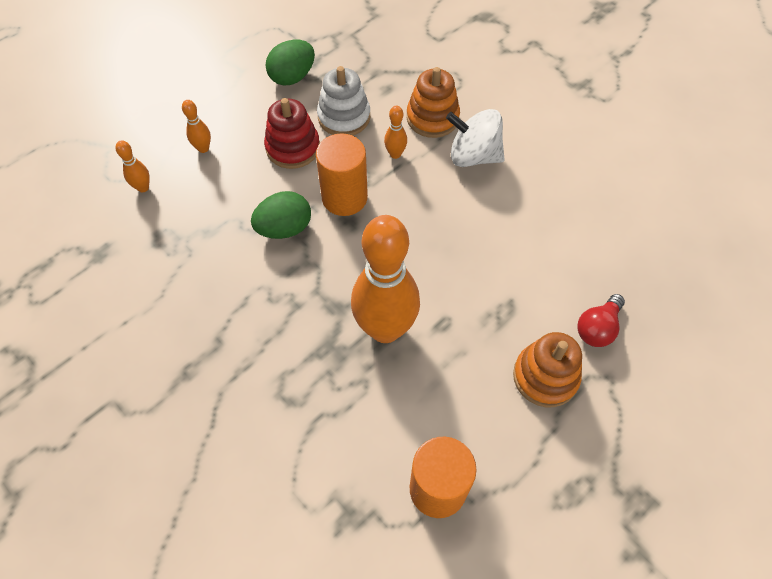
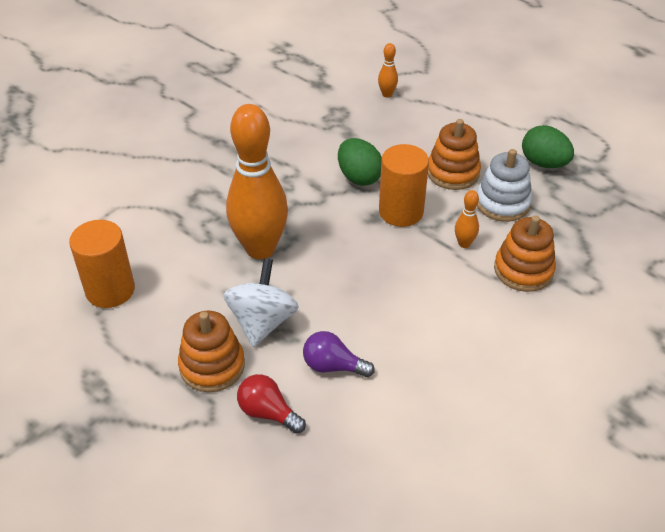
camera: 85 degrees right, 15 degrees down
orange bowling pin [182,100,211,153] -> none
red stacking toy [264,98,320,169] -> orange stacking toy [428,119,481,190]
white spinning top [446,109,505,167] -> white spinning top moved to [224,258,299,347]
none -> purple light bulb [303,331,375,377]

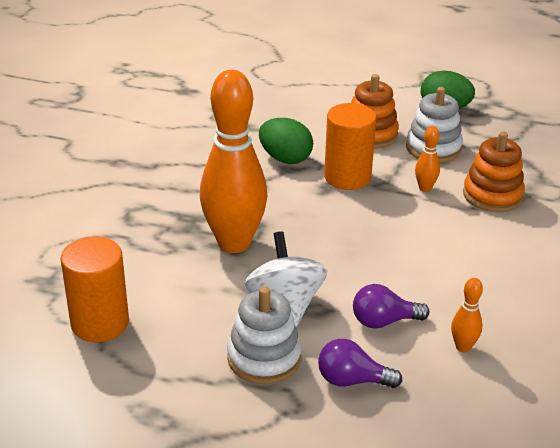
camera: 25 degrees left, 10 degrees down
orange stacking toy [178,311,245,392] -> white stacking toy [227,287,302,384]
red light bulb [237,374,306,434] -> purple light bulb [318,339,402,388]
orange bowling pin [378,43,398,97] -> orange bowling pin moved to [451,278,483,352]

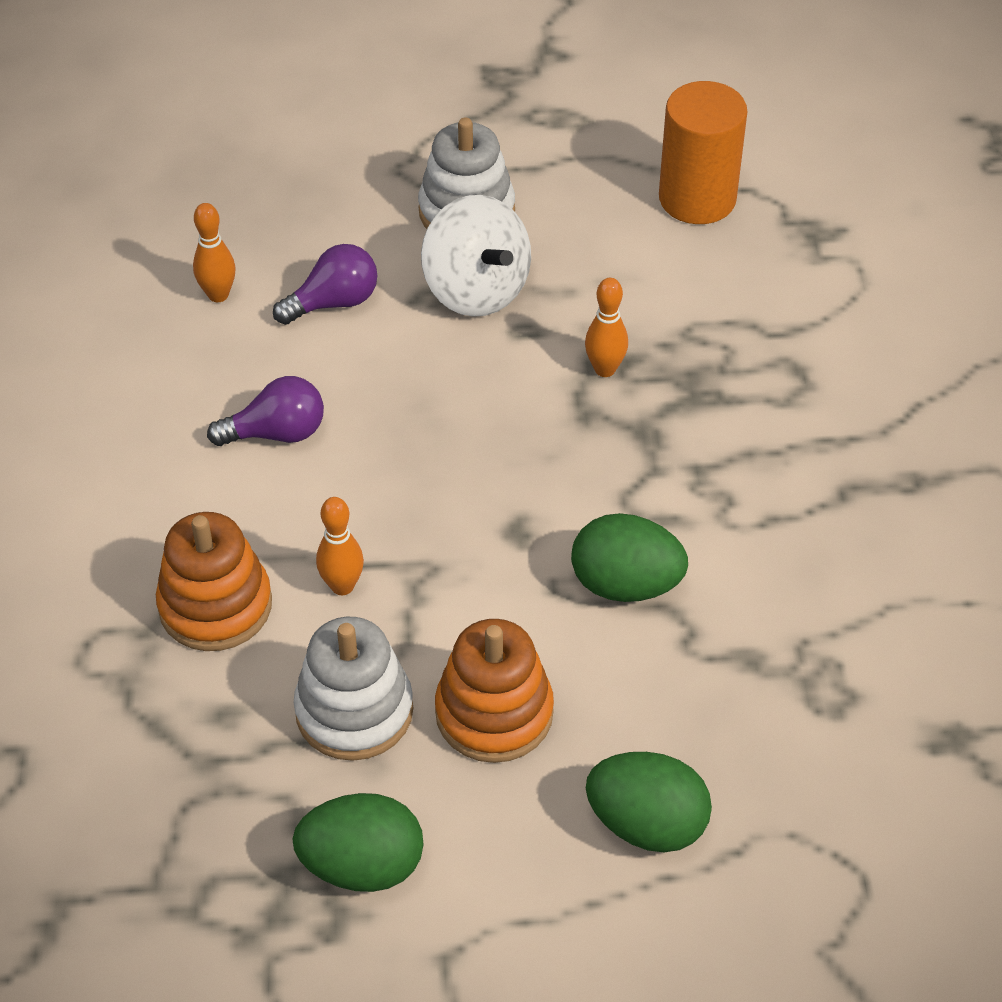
camera: 160 degrees right, 15 degrees up
orange bowling pin [200,70,267,253] -> orange bowling pin [585,278,628,377], size x0.41
purple light bulb [318,339,402,388] -> purple light bulb moved to [207,376,324,446]
orange cylinder [324,103,376,190] -> none
none -> green egg [586,752,712,852]

